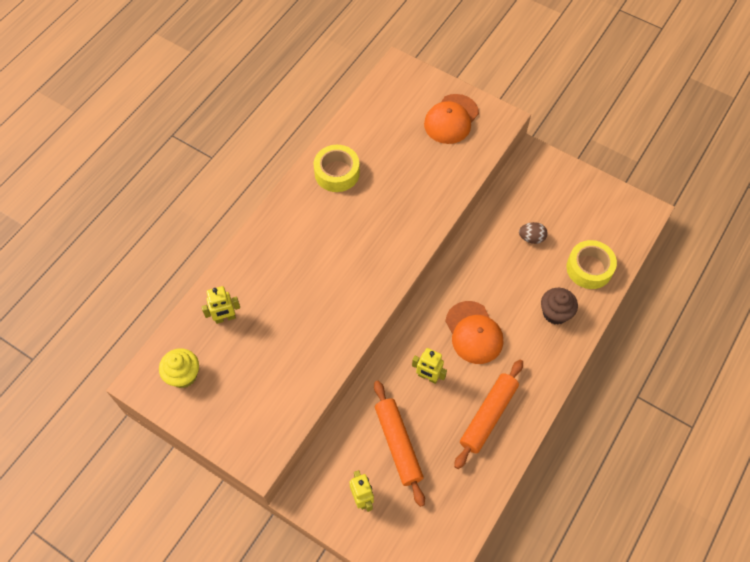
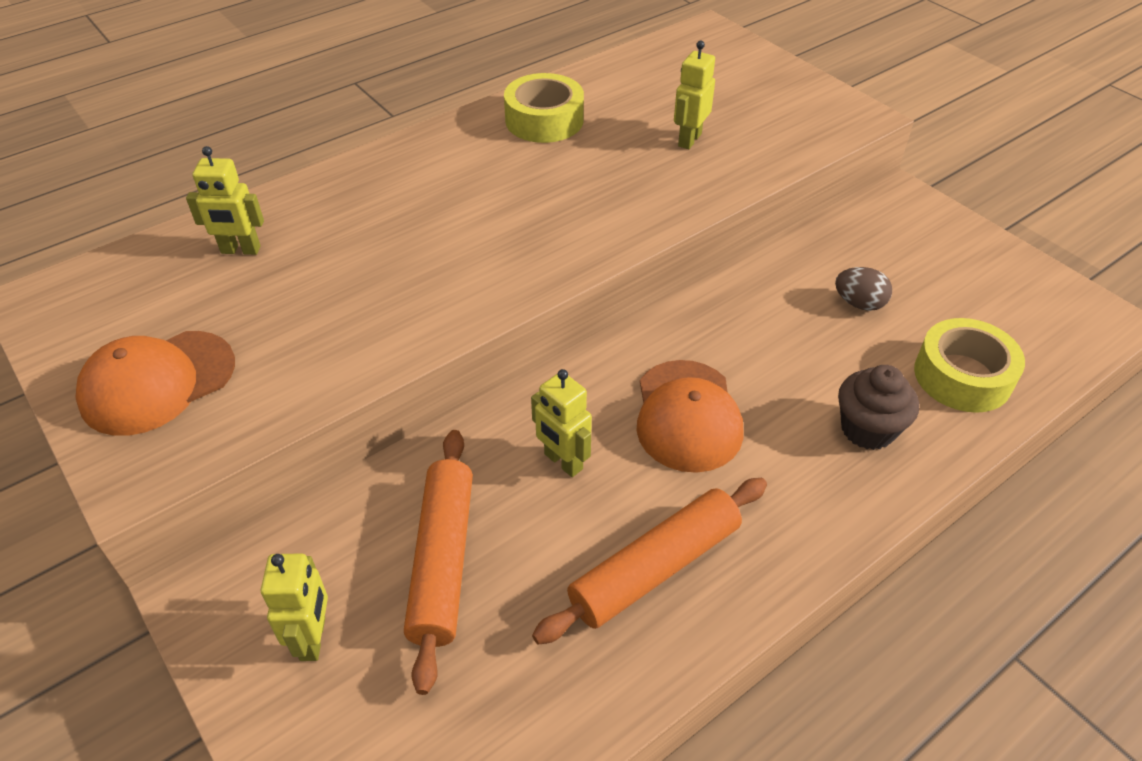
camera: 20 degrees right, 15 degrees down
yellow cupcake [159,348,199,388] -> none
orange cap [424,94,479,144] -> orange cap moved to [75,331,235,436]
none -> yellow robot [674,41,715,149]

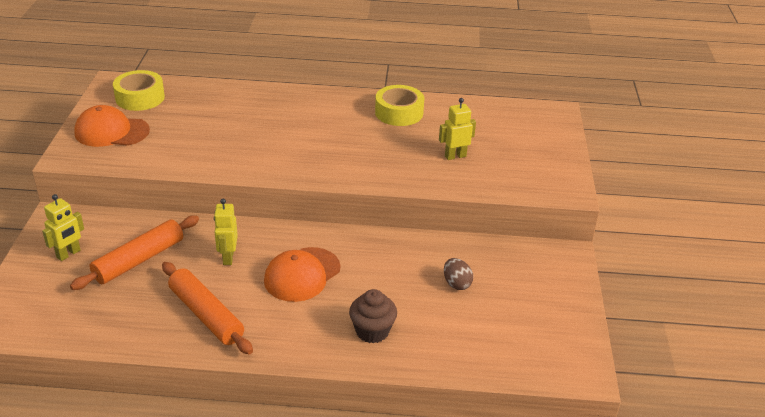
camera: 40 degrees right, 10 degrees down
yellow robot [186,146,264,255] -> none
orange rolling pin [532,478,767,645] -> orange rolling pin turned 45 degrees clockwise [162,262,253,354]
yellow tape [914,318,1025,413] -> yellow tape moved to [113,70,165,111]

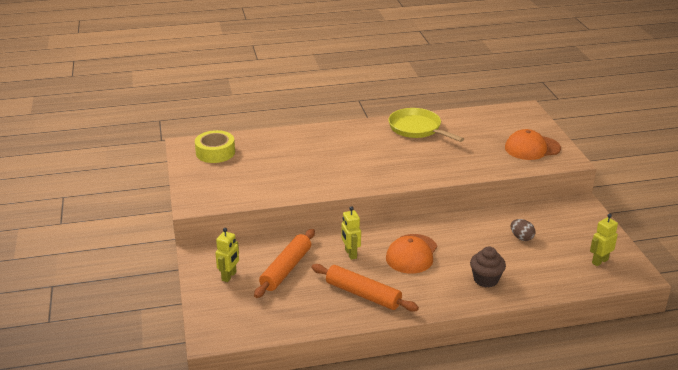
camera: 15 degrees left, 5 degrees down
orange cap [74,105,150,147] -> orange cap moved to [505,129,561,160]
yellow tape [375,85,424,126] -> yellow pan [388,108,464,142]
yellow robot [439,98,476,160] -> yellow robot moved to [590,214,618,266]

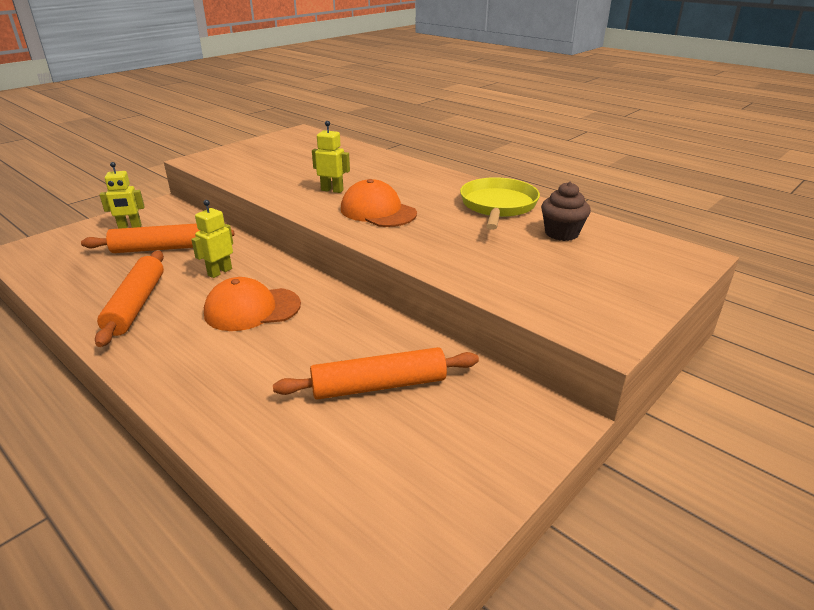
camera: 55 degrees right, 0 degrees up
yellow tape [195,130,235,163] -> none
brown cupcake [470,246,506,287] -> brown cupcake moved to [541,182,591,241]
orange cap [505,129,561,160] -> orange cap moved to [341,179,417,227]
brown egg [511,219,535,241] -> orange rolling pin [273,347,479,400]
yellow robot [590,214,618,266] -> yellow robot moved to [312,121,350,193]

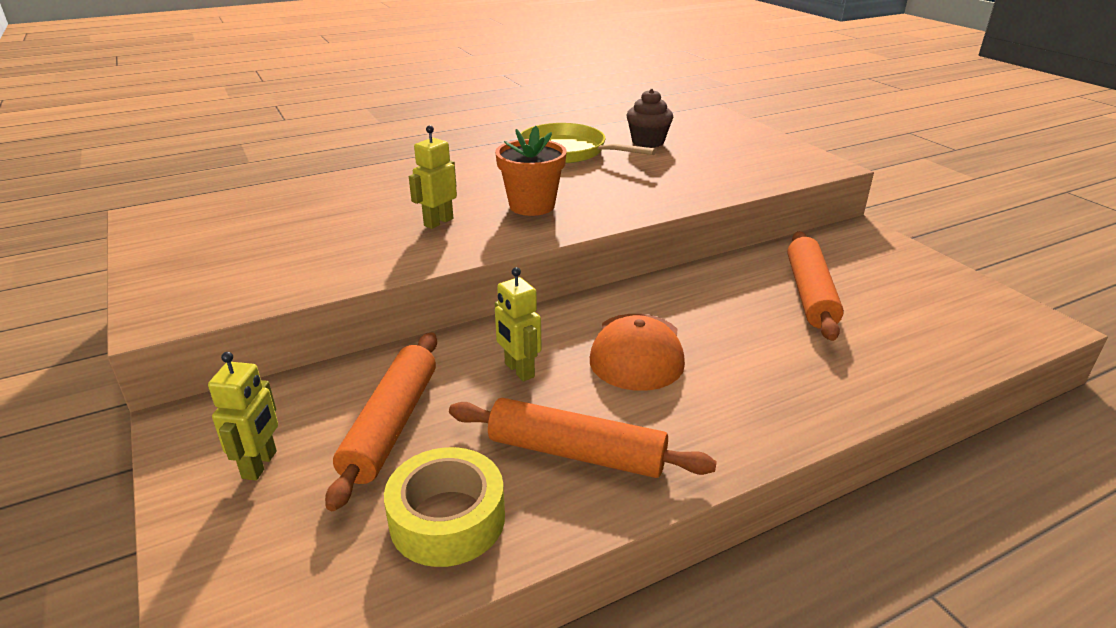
camera: 70 degrees left, 0 degrees up
orange cap [341,179,417,227] -> orange flower pot [495,126,567,216]
none -> yellow tape [384,447,505,567]

